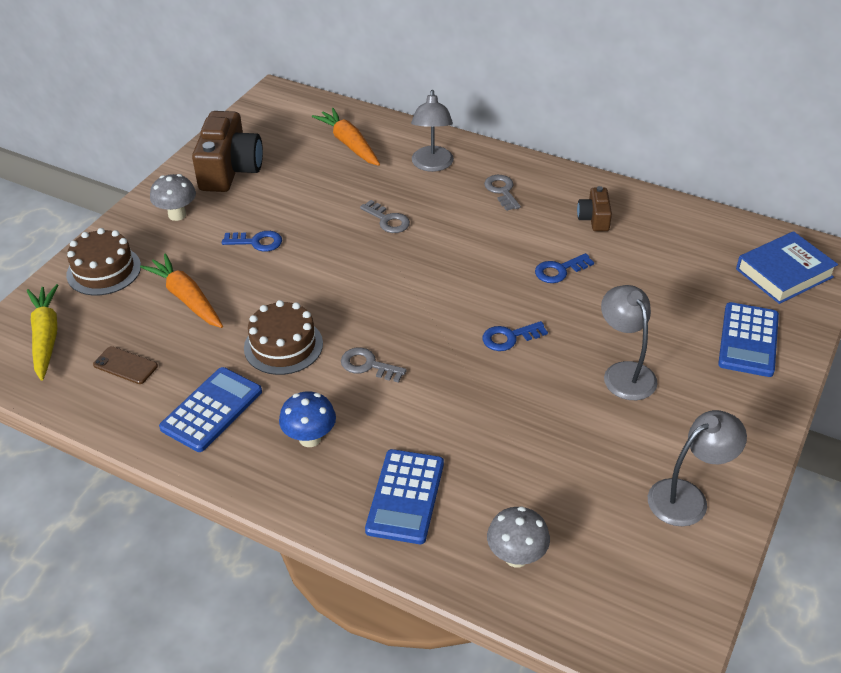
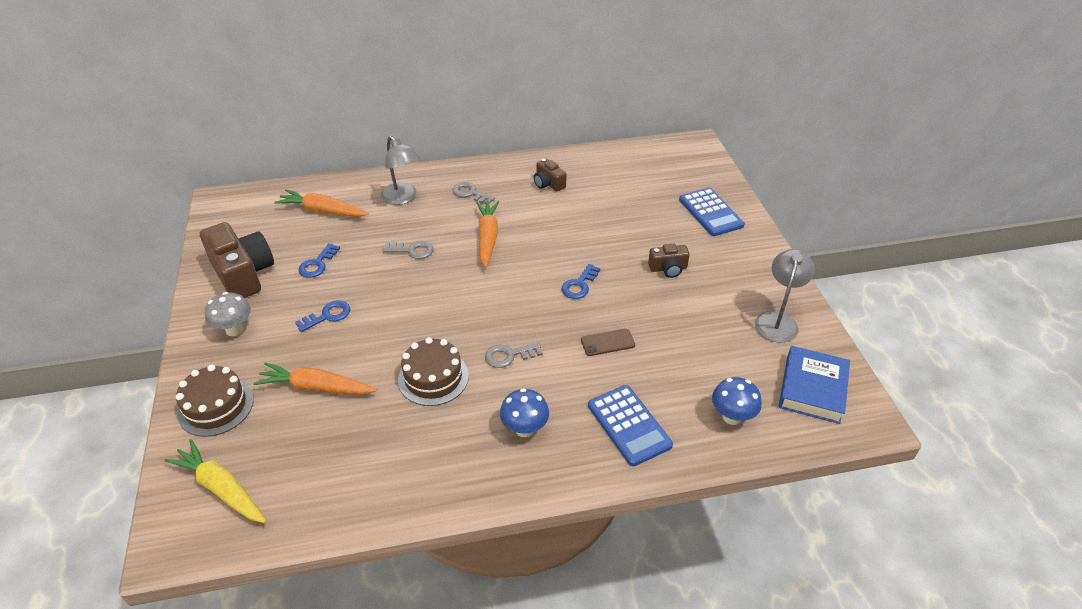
camera: 40 degrees left, 0 degrees up
brown phone [93,346,158,384] -> brown phone moved to [581,328,635,356]
blue calculator [159,367,262,452] -> none
grey mushroom [487,506,550,568] -> blue mushroom [712,377,762,425]
blue key [535,253,594,283] -> blue key moved to [298,243,340,278]
grey lamp [601,285,658,400] -> brown camera [648,244,690,278]
blue book [736,231,838,304] -> blue book moved to [779,346,850,424]
none -> orange carrot [476,201,499,268]

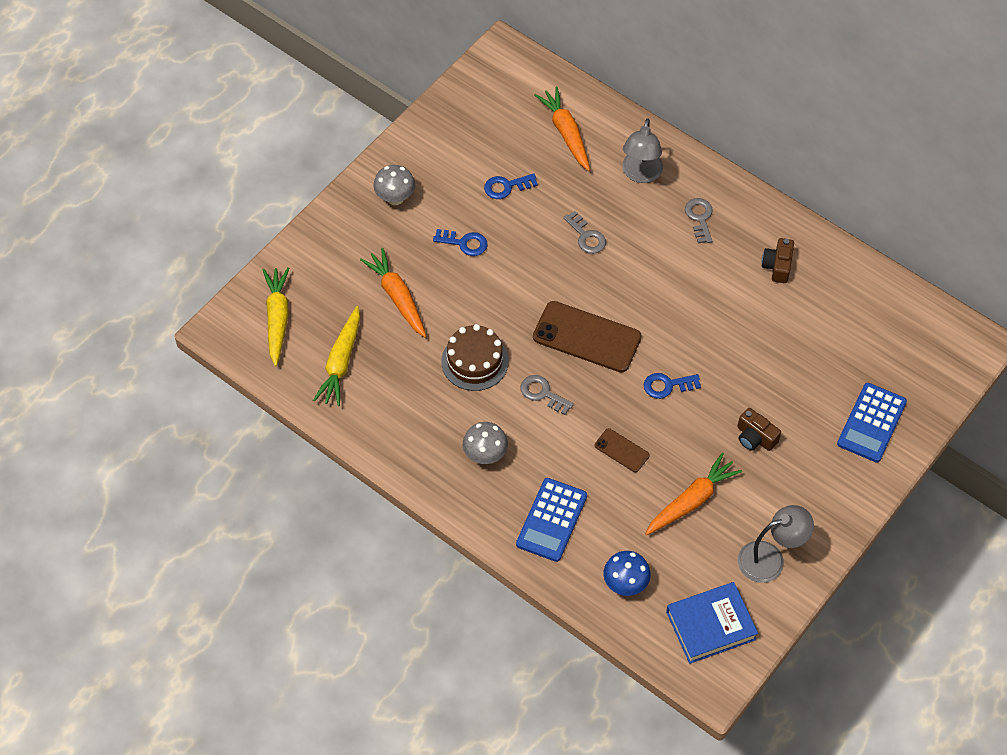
camera: 50 degrees right, 15 degrees up
brown cake [176,365,254,437] -> none
brown camera [200,222,274,298] -> none
orange carrot [476,201,499,268] -> orange carrot moved to [645,453,742,535]
blue mushroom [500,388,549,437] -> grey mushroom [463,422,508,464]
none -> yellow carrot [313,306,360,406]
none -> brown phone [533,301,642,372]

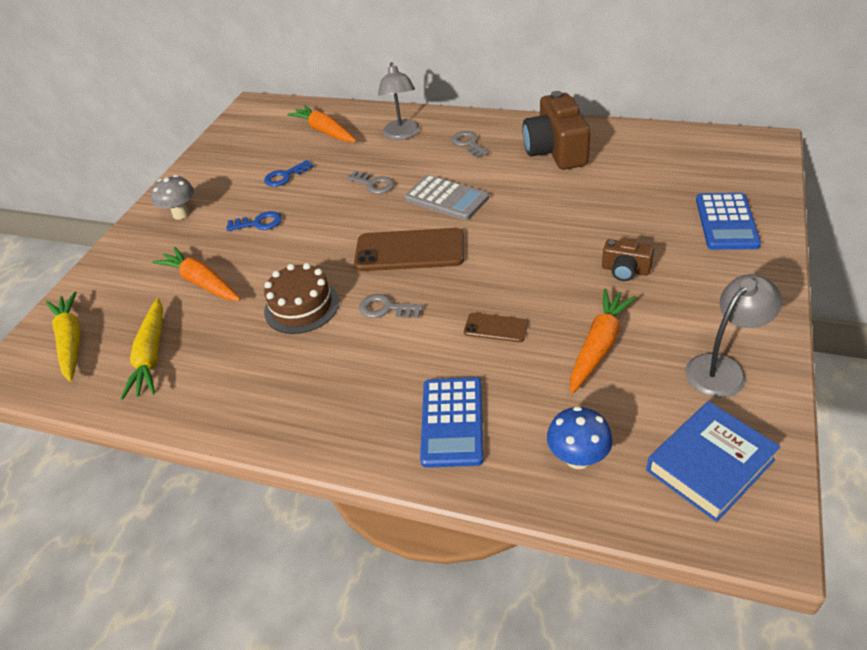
camera: 15 degrees left, 15 degrees down
grey mushroom [463,422,508,464] -> none
blue key [644,373,701,399] -> none
brown camera [762,238,794,283] -> brown camera [522,91,590,170], size x1.97
none -> grey calculator [404,175,489,221]

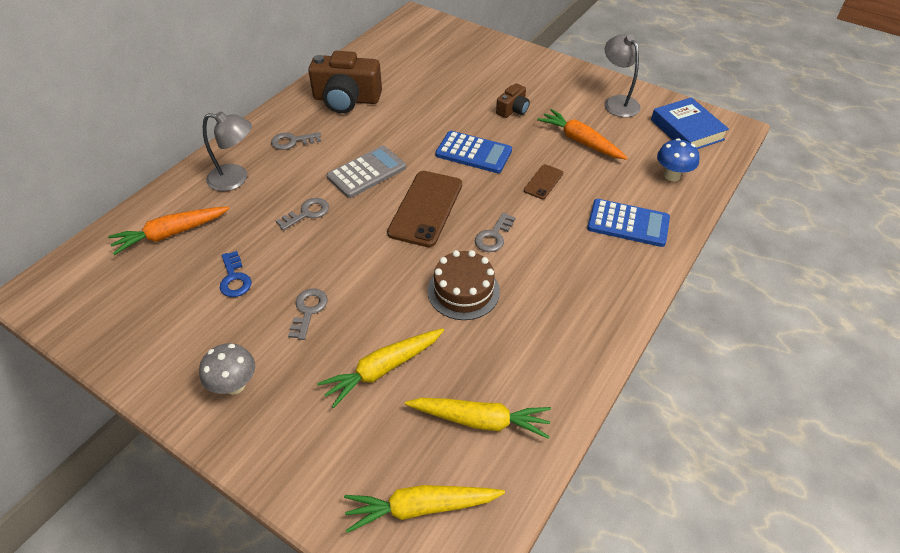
camera: 80 degrees left, 5 degrees up
orange carrot [152,247,241,301] -> yellow carrot [317,328,444,408]
blue key [226,211,282,231] -> grey key [288,288,328,340]
blue calculator [696,193,761,250] -> blue calculator moved to [435,131,512,173]

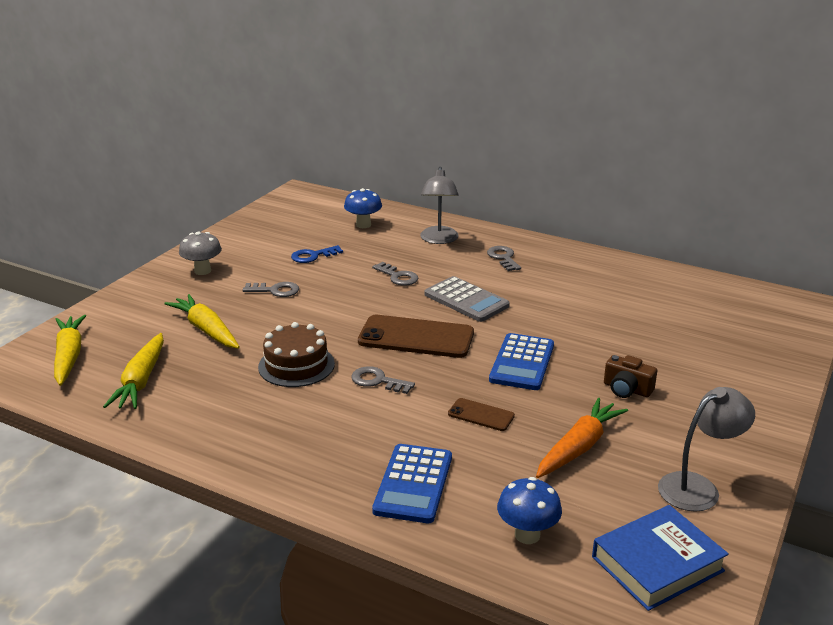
camera: 85 degrees right, 20 degrees down
orange carrot [108,206,230,255] -> blue mushroom [344,188,382,228]
brown camera [308,51,382,113] -> none

